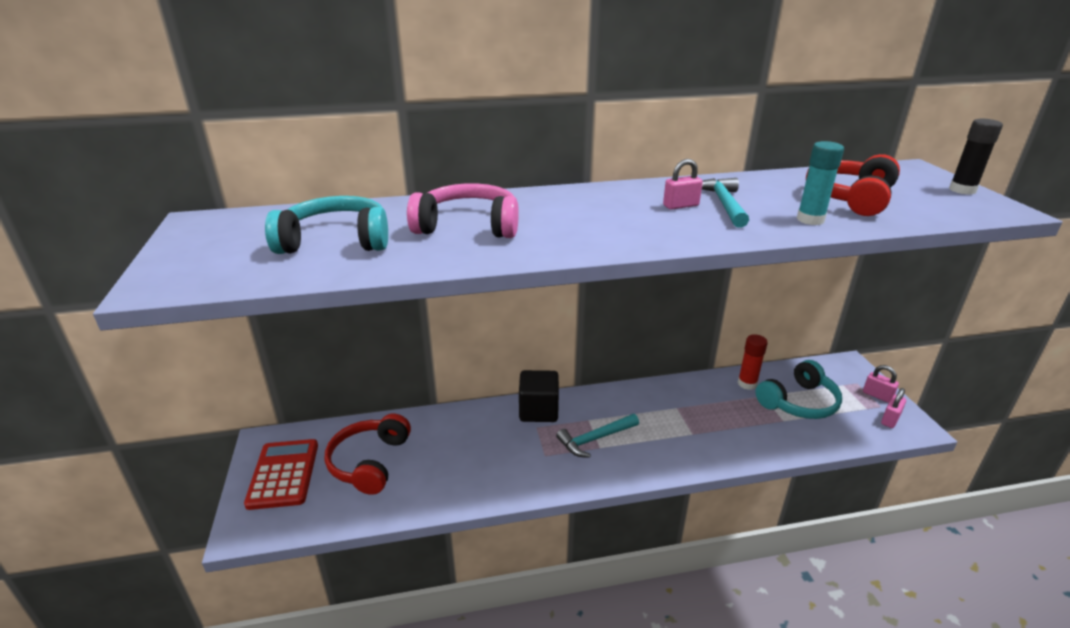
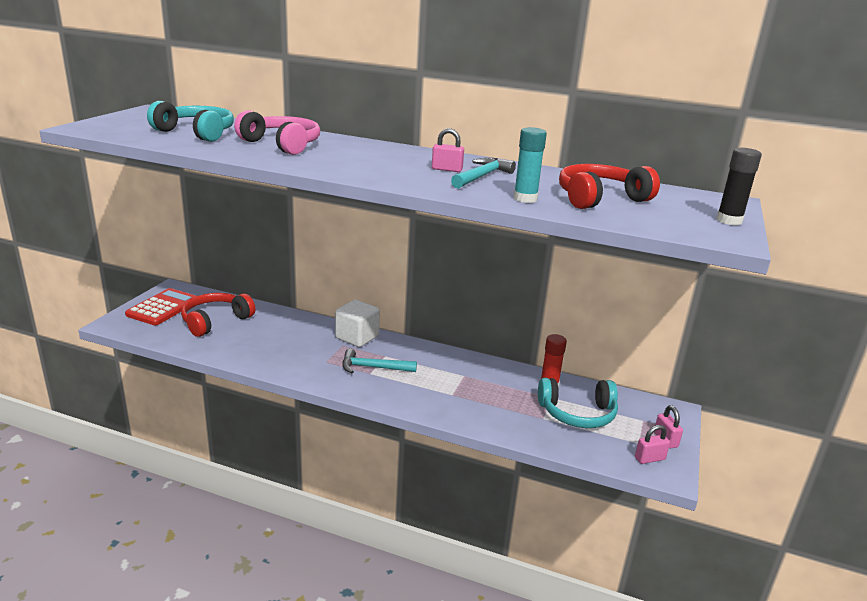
camera: 30 degrees right, 5 degrees down
black cube [519,370,559,422] -> white cube [335,299,380,347]

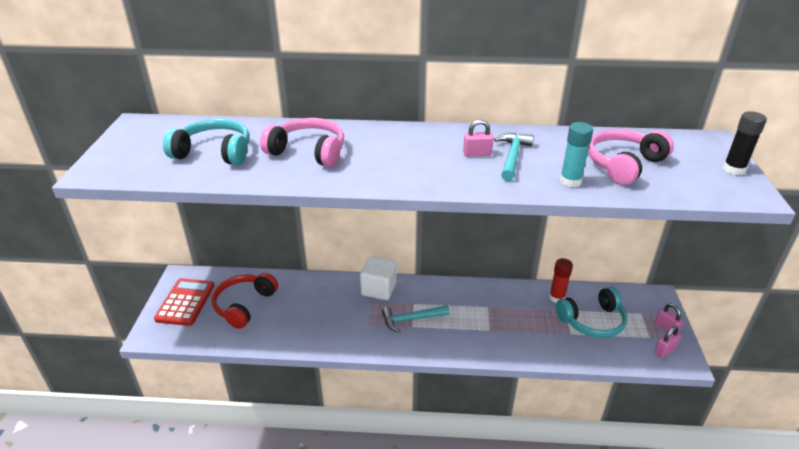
camera: 15 degrees left, 10 degrees up
red headphones [559,164,660,209] -> pink headphones [588,129,674,185]

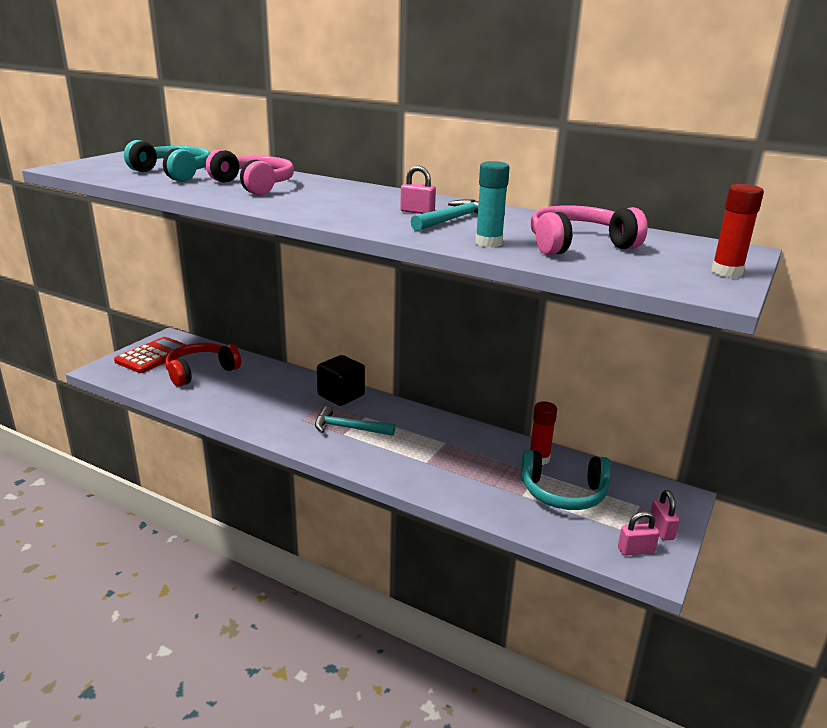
camera: 25 degrees right, 10 degrees down
white cube [360,257,397,300] -> black cube [317,355,365,406]
black glue stick [723,111,767,175] -> red glue stick [711,184,764,278]

